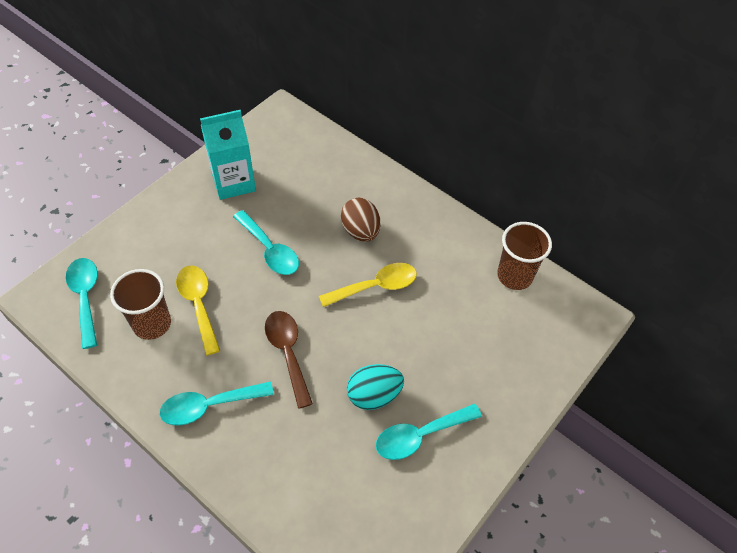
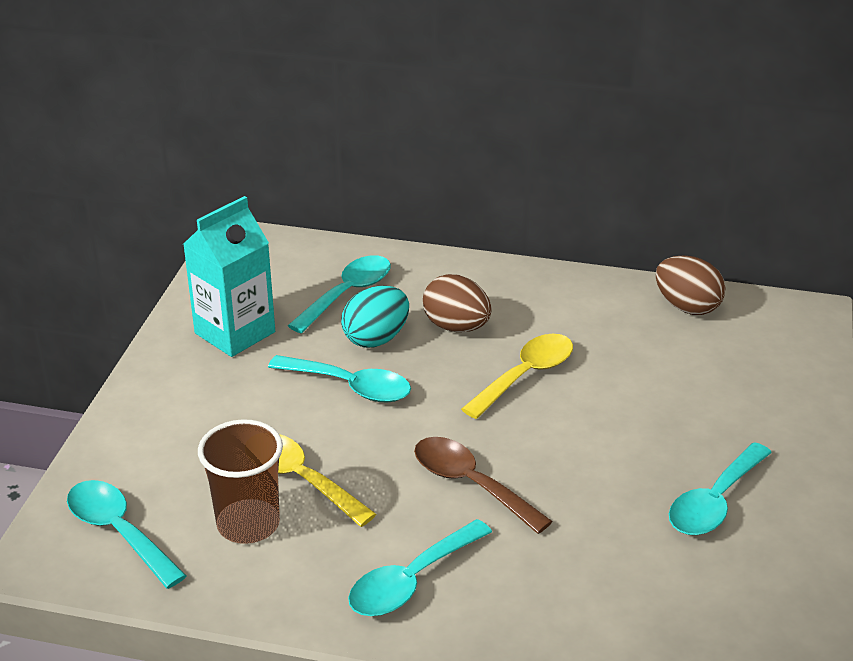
camera: 25 degrees left, 20 degrees down
turquoise egg [347,364,404,410] -> turquoise egg moved to [341,286,409,348]
brown cup [497,222,552,290] -> brown egg [656,255,725,315]
none -> turquoise spoon [288,255,391,334]

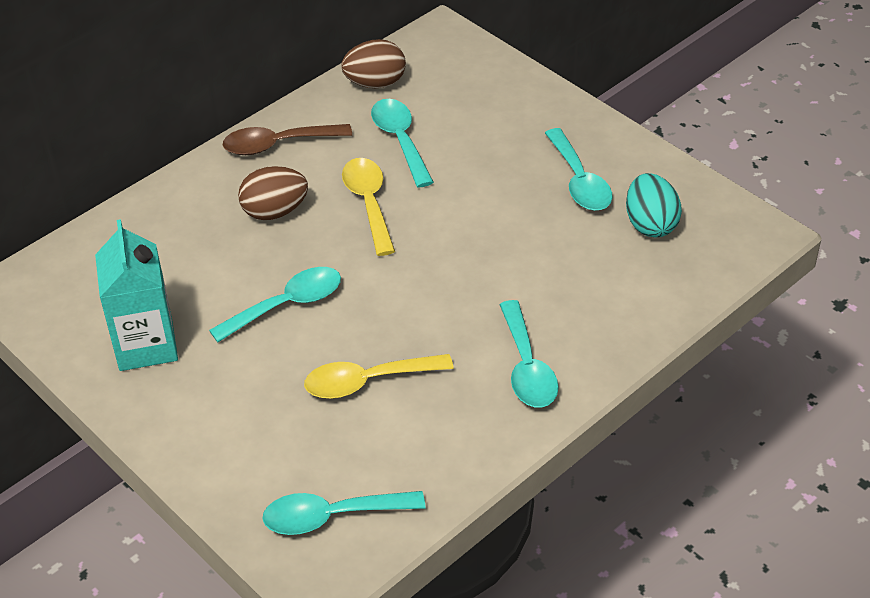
camera: 55 degrees left, 10 degrees up
brown cup [198,419,283,544] -> none
turquoise spoon [288,255,391,334] -> turquoise spoon moved to [371,99,434,188]
turquoise egg [341,286,409,348] -> turquoise egg moved to [626,173,682,237]
brown spoon [414,437,553,534] -> brown spoon moved to [223,124,352,155]

